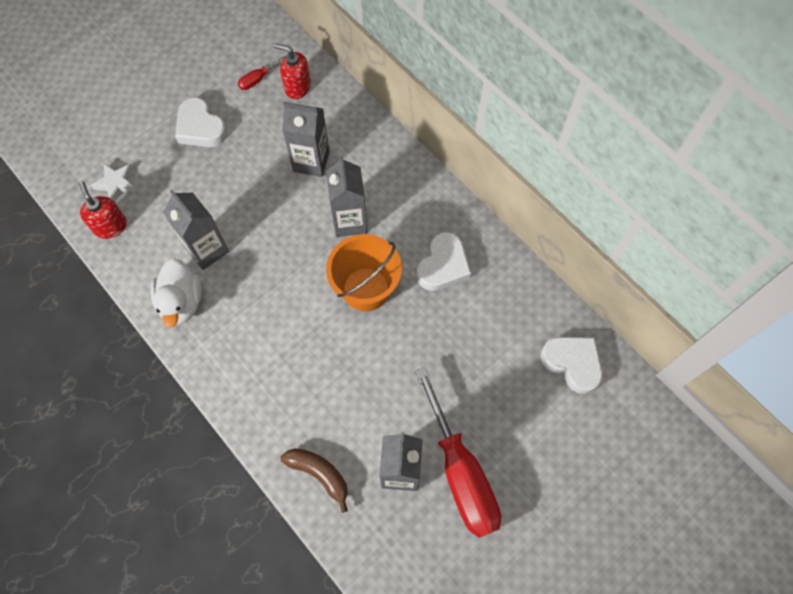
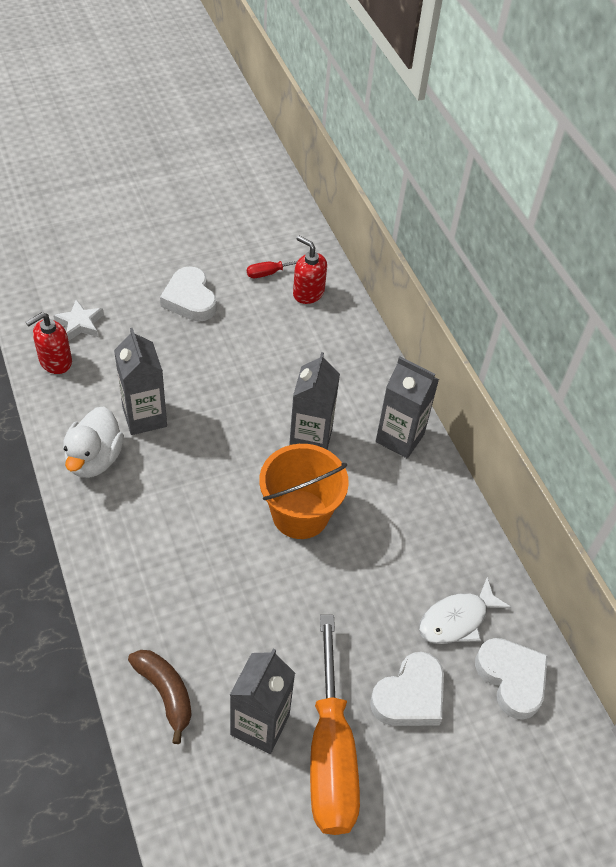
camera: 15 degrees right, 15 degrees down
red soap dispenser [79,181,127,239] -> red soap dispenser turned 120 degrees counterclockwise [26,312,72,374]
grey carton [282,102,330,177] -> grey carton moved to [376,357,439,458]
red screwdriver [415,367,501,538] -> orange screwdriver [310,615,360,835]
white heart [417,232,471,291] -> white heart moved to [370,652,444,726]
none -> white fish [419,577,512,644]

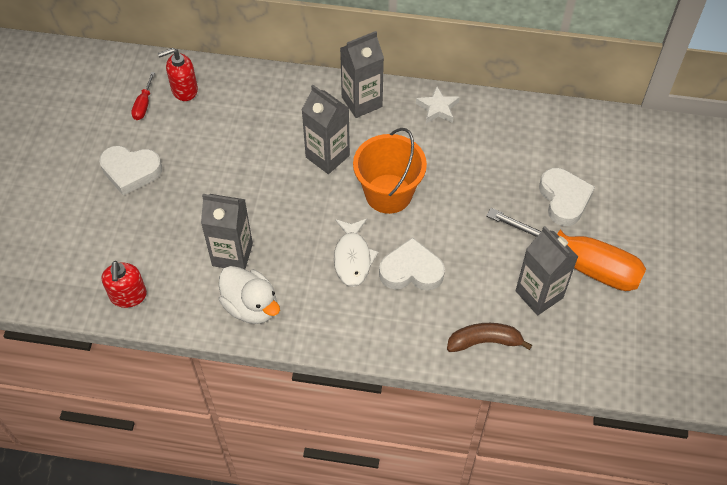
camera: 55 degrees left, 5 degrees up
white star [53,300,104,341] -> white star moved to [416,86,460,123]
white fish [419,577,512,644] -> white fish moved to [334,219,379,287]
white heart [475,638,548,720] -> white heart moved to [379,237,445,291]

